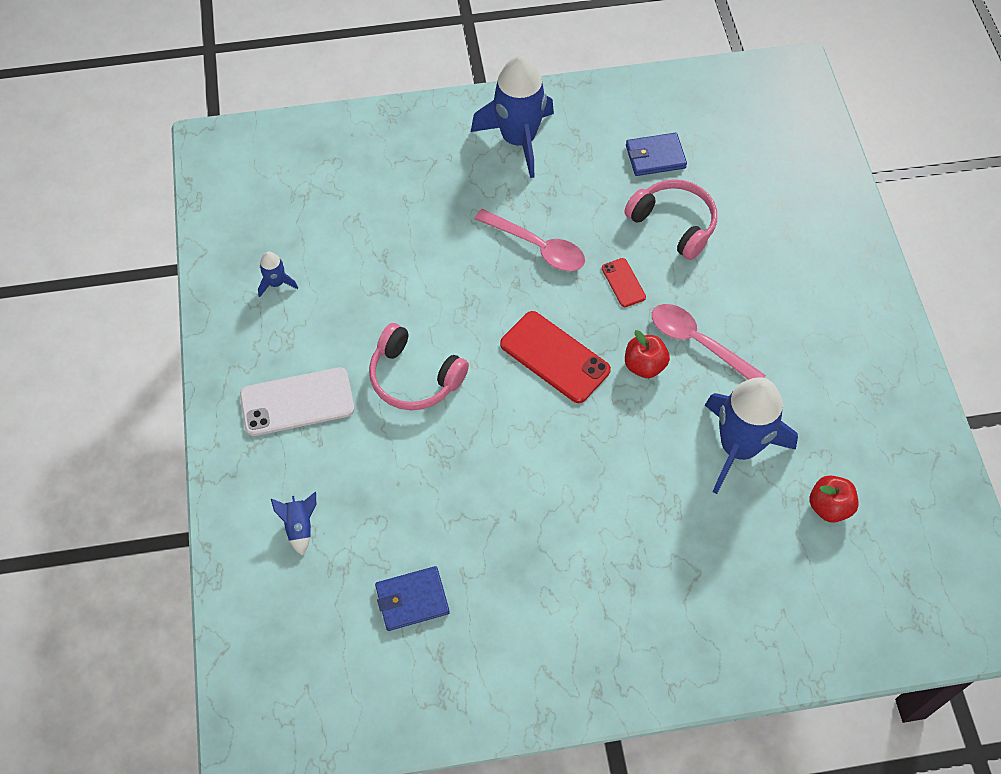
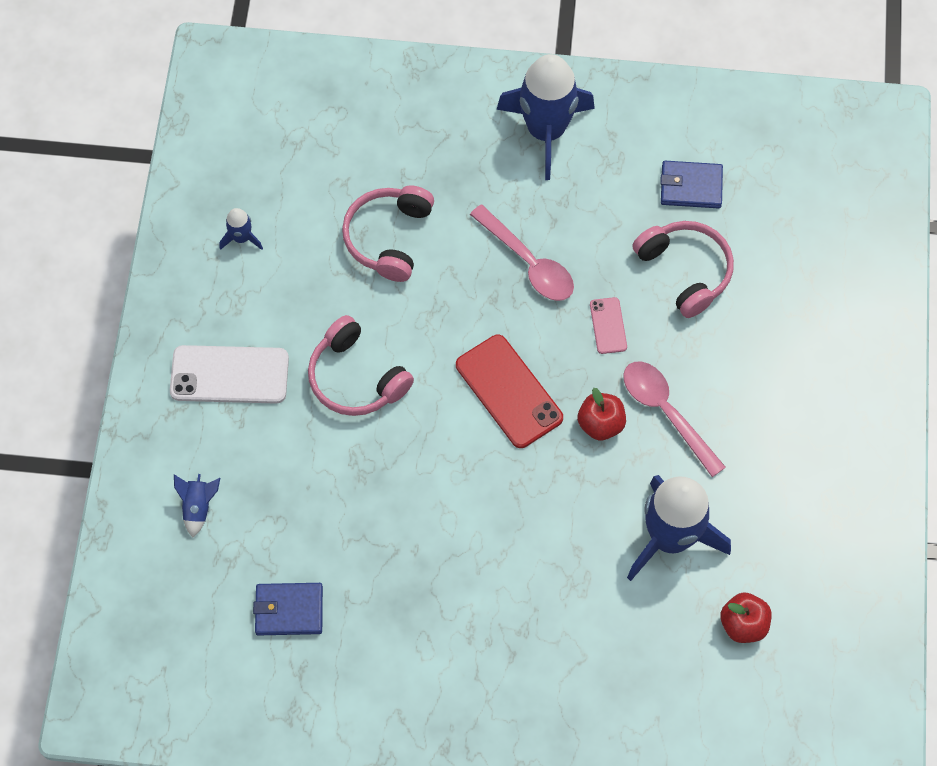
camera: 15 degrees right, 5 degrees up
red phone [602,258,646,307] -> pink phone [590,297,627,354]
none -> pink headphones [342,185,434,282]

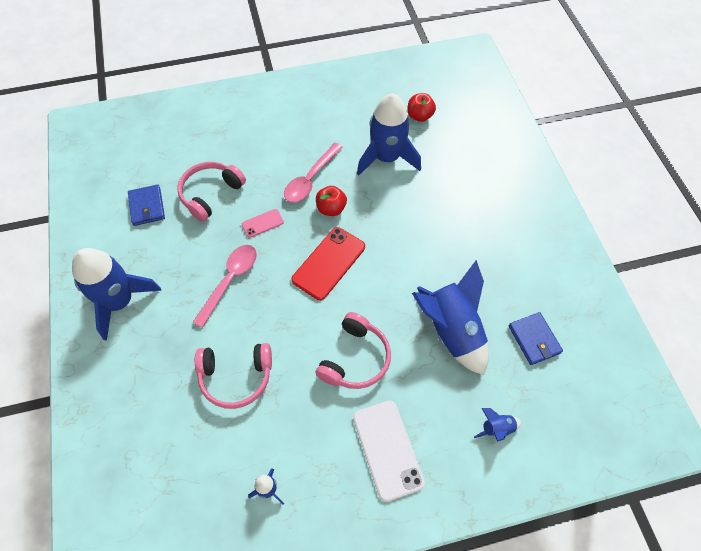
camera: 110 degrees left, 5 degrees down
none -> blue rocket [412,260,489,375]

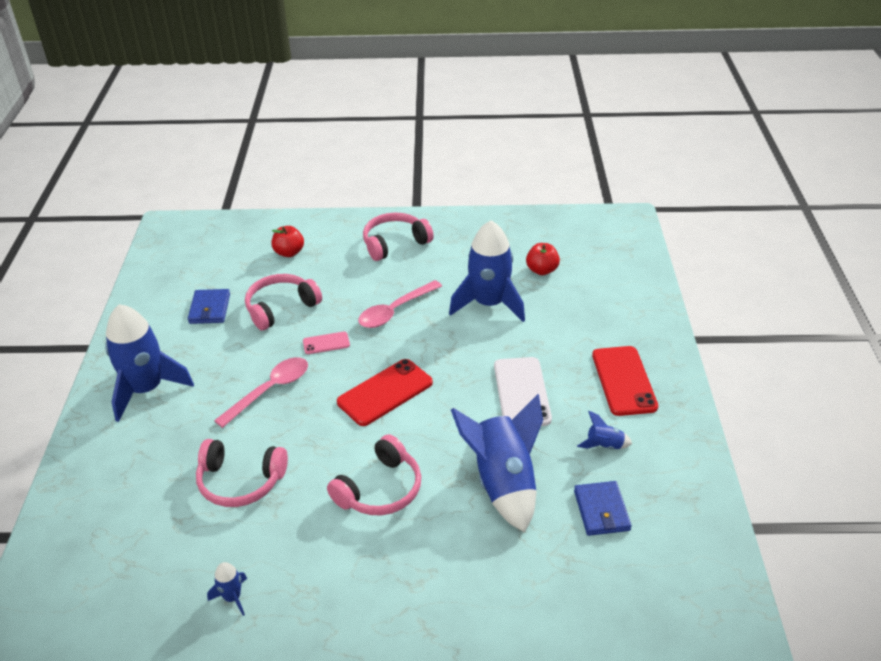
camera: 15 degrees right, 20 degrees down
red apple [316,186,347,216] -> red apple moved to [271,226,304,257]
white phone [353,400,425,502] -> white phone moved to [494,357,552,426]
blue rocket [474,408,521,442] -> blue rocket moved to [577,411,632,449]
none -> pink headphones [363,213,434,261]
none -> red phone [592,346,658,416]

